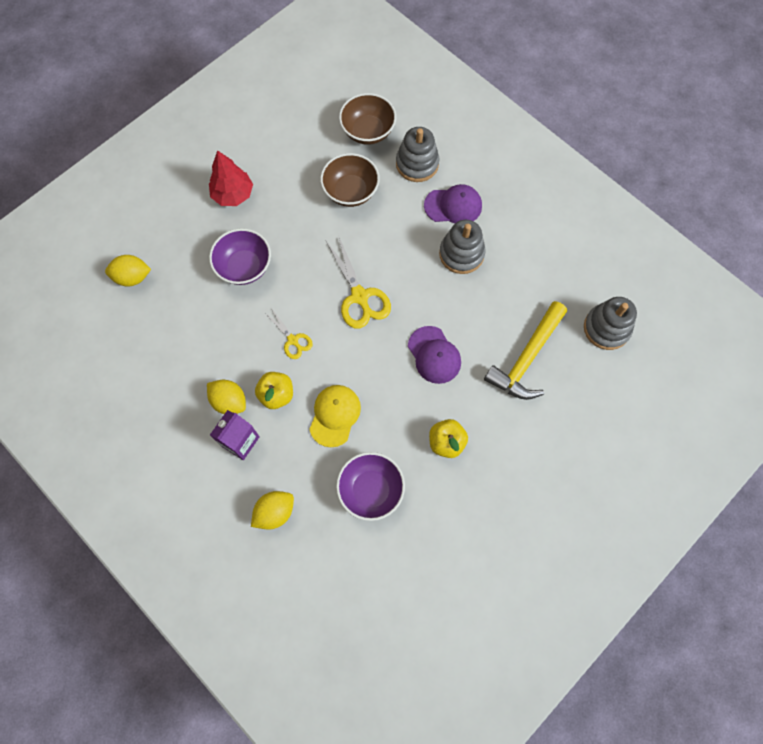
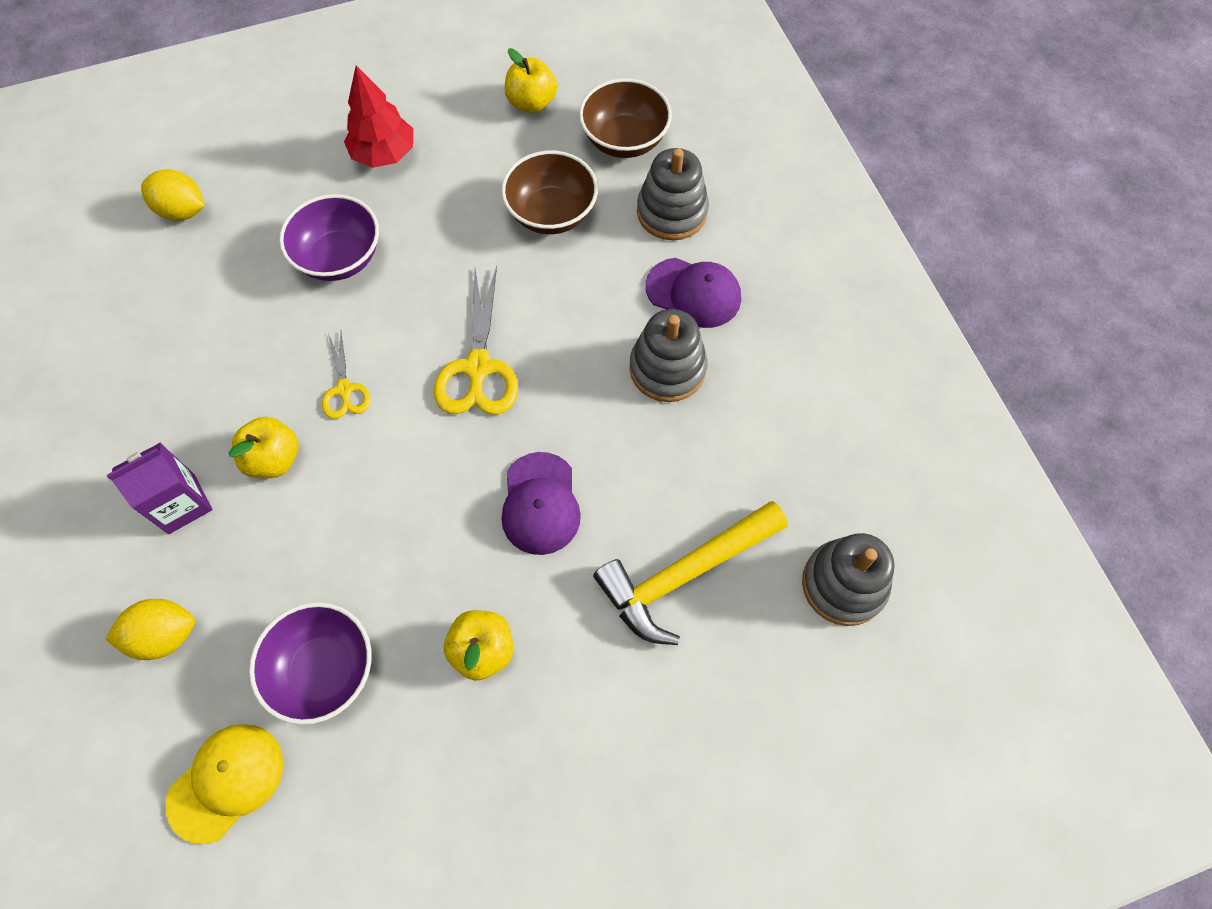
camera: 25 degrees right, 5 degrees down
yellow lemon [207,380,246,414] -> none
yellow cap [309,385,361,447] -> yellow cap moved to [166,724,283,844]
none -> yellow apple [505,48,557,113]

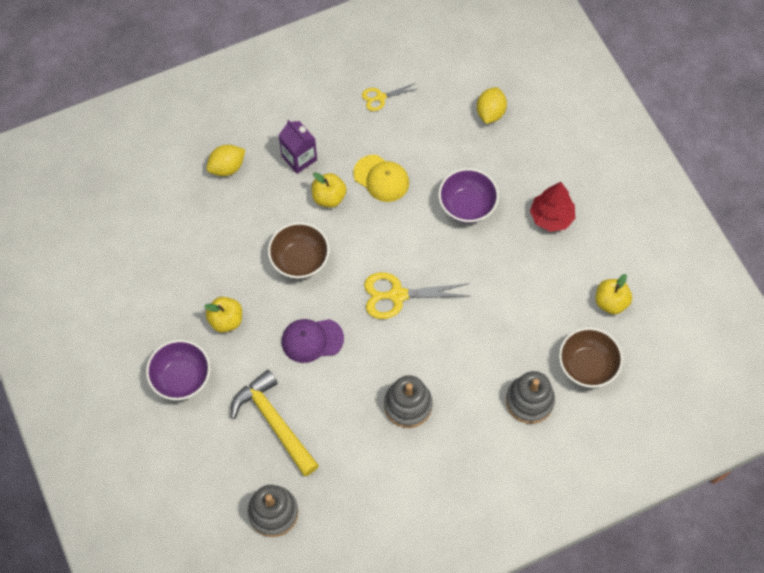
camera: 85 degrees right, 0 degrees up
yellow lemon [105,599,195,660] -> yellow lemon turned 75 degrees clockwise [206,145,245,176]
yellow cap [166,724,283,844] -> yellow cap moved to [353,155,409,202]
purple bowl [249,602,372,725] -> purple bowl moved to [146,340,210,400]
yellow scissors [322,332,371,419] -> yellow scissors moved to [362,83,417,111]
brown bowl [501,151,598,234] -> brown bowl moved to [268,222,330,279]
purple cap [646,258,741,328] -> none

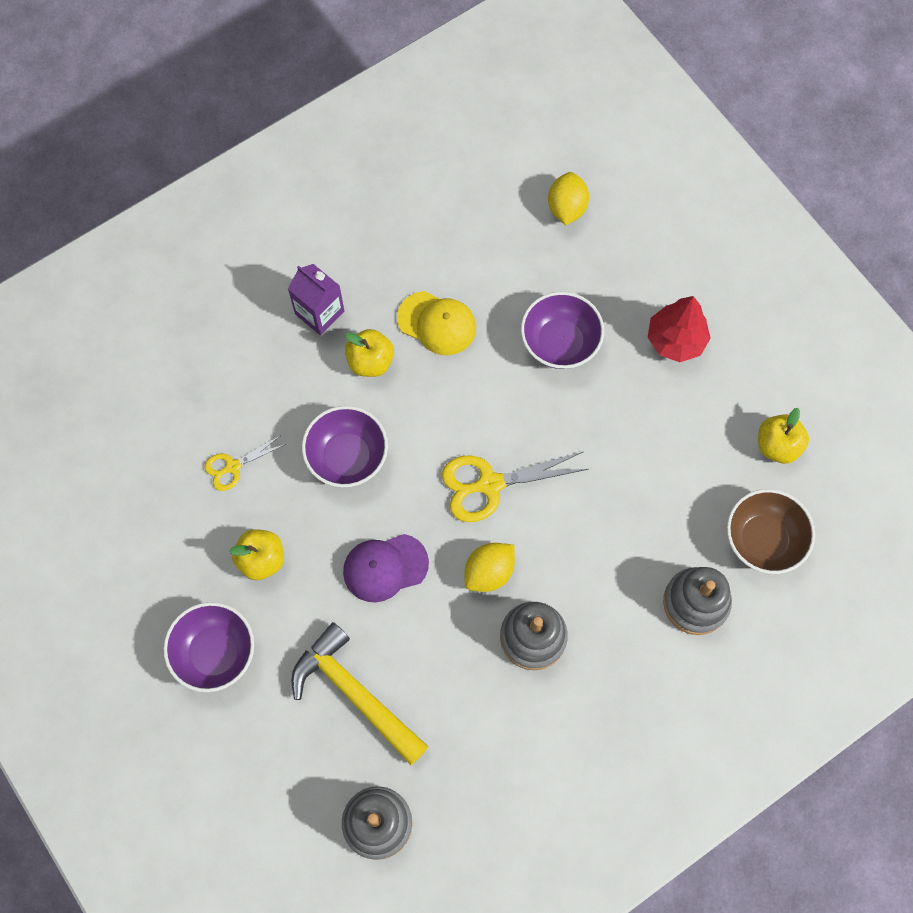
camera: 10 degrees left, 5 degrees up
yellow lemon [206,145,245,176] -> yellow lemon moved to [464,543,515,592]
brown bowl [268,222,330,279] -> purple bowl [302,406,388,487]
yellow scissors [362,83,417,111] -> yellow scissors moved to [204,436,286,491]

